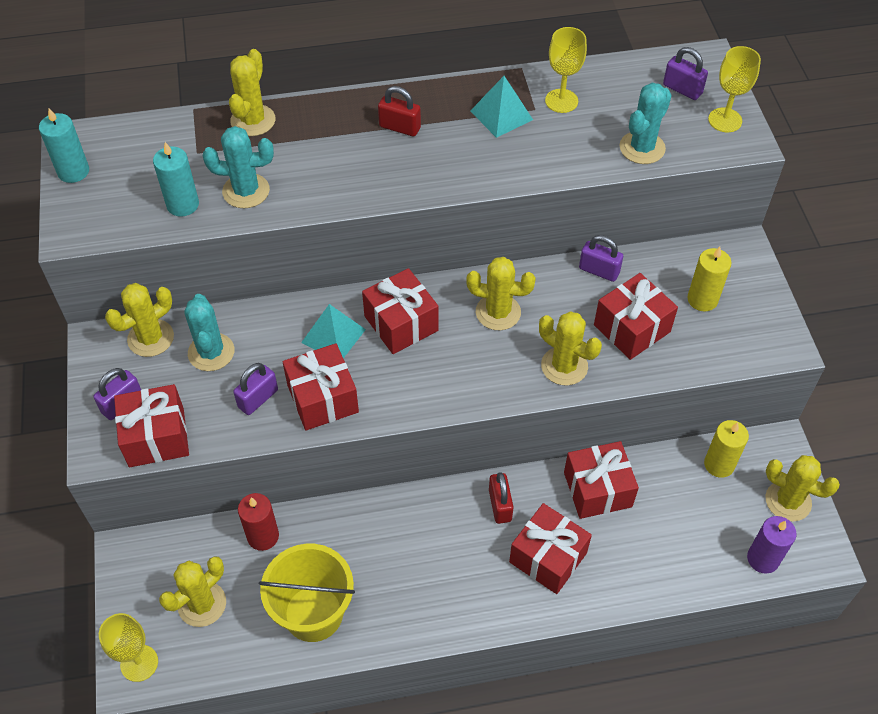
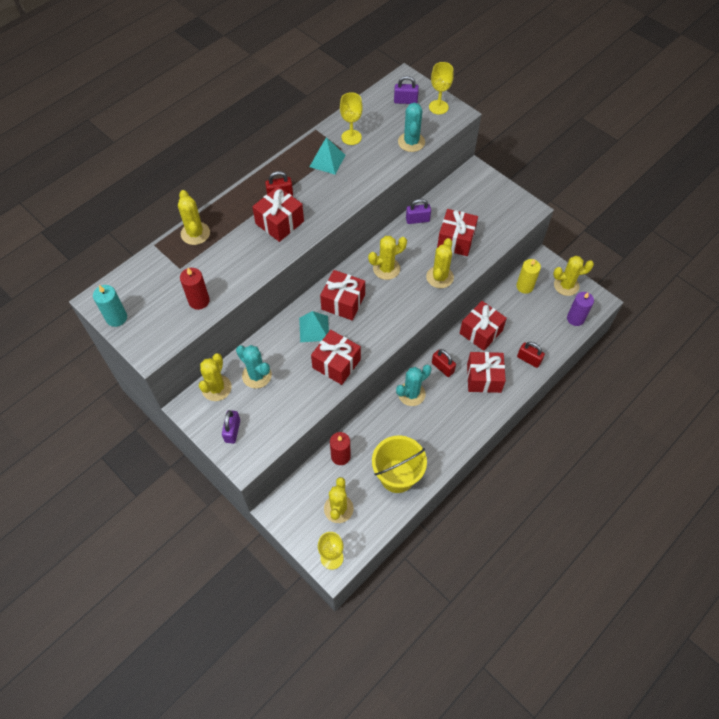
camera: 35 degrees left, 5 degrees up
red gift [114,384,189,467] -> red gift moved to [252,186,304,242]
turquoise candle [153,142,199,217] -> red candle [180,268,210,310]
turquoise cactus [203,126,274,208] -> turquoise cactus moved to [396,365,431,406]
purple padlock [233,363,278,415] -> none
yellow cactus [539,311,602,385] -> yellow cactus turned 75 degrees counterclockwise [426,238,454,288]
yellow candle [687,247,731,311] -> none
none -> red padlock [517,342,545,368]

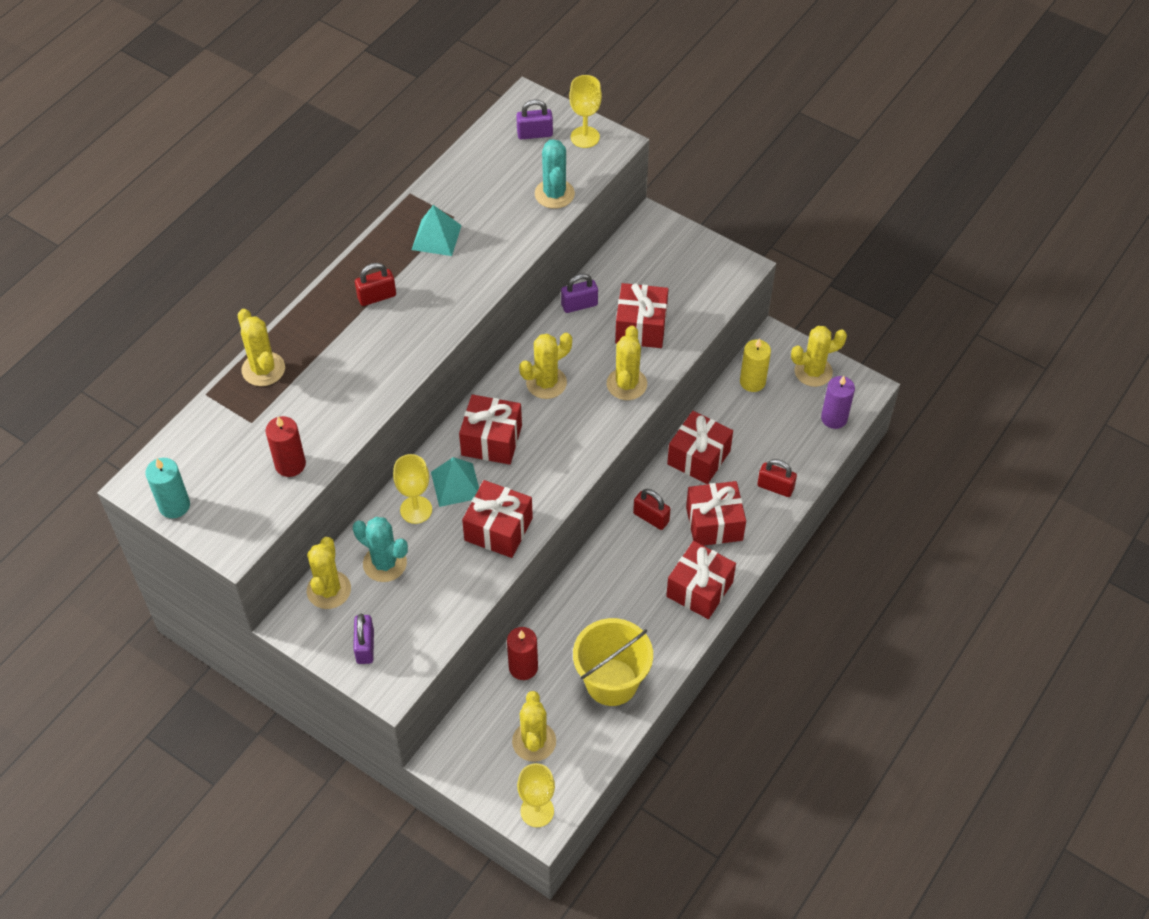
camera: 10 degrees left, 5 degrees down
red gift [252,186,304,242] -> red gift moved to [666,541,736,619]
yellow goblet [340,92,363,145] -> yellow goblet moved to [393,454,432,524]
turquoise cactus [396,365,431,406] -> none

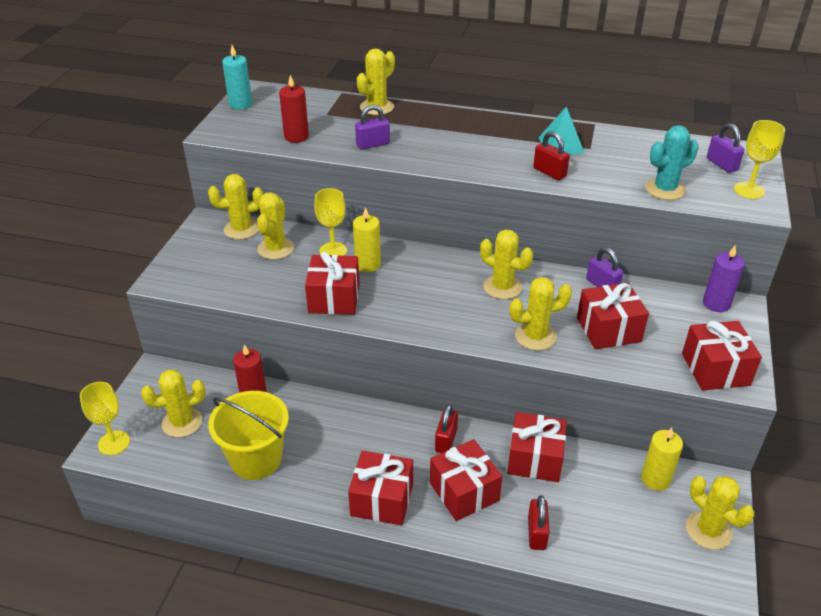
camera: 70 degrees right, 15 degrees down
turquoise cactus [353,517,408,582] -> yellow cactus [257,192,294,260]
purple padlock [353,614,374,664] -> purple padlock moved to [355,105,390,149]
red padlock [355,263,396,306] -> red padlock moved to [533,131,570,180]
turquoise pyramid [431,457,479,507] -> yellow candle [353,207,381,272]
red gift [459,394,522,465] -> red gift moved to [682,321,762,391]
purple candle [821,376,855,429] -> purple candle moved to [703,246,745,312]

